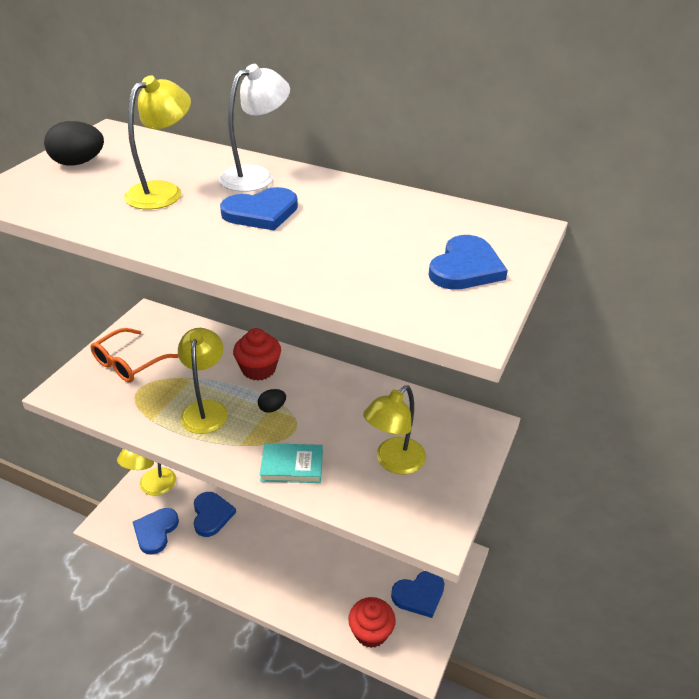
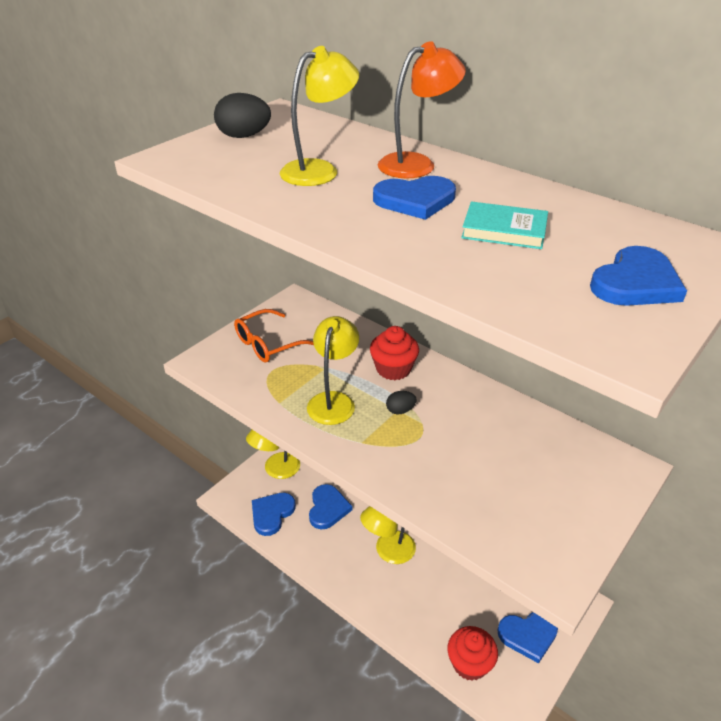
camera: 15 degrees right, 0 degrees up
white lamp [219,64,290,192] -> orange lamp [378,41,466,178]
turquoise book [260,443,323,483] -> turquoise book moved to [461,201,548,249]
yellow lamp [363,385,426,475] -> yellow lamp moved to [360,506,416,564]

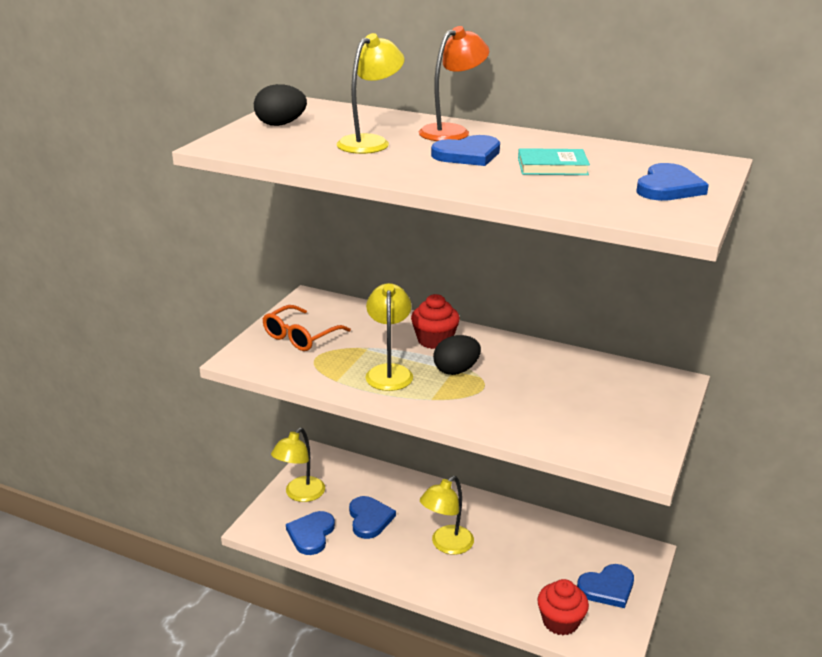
camera: 15 degrees left, 10 degrees down
black egg [386,391,417,414] -> black egg [433,335,481,375], size x1.68

